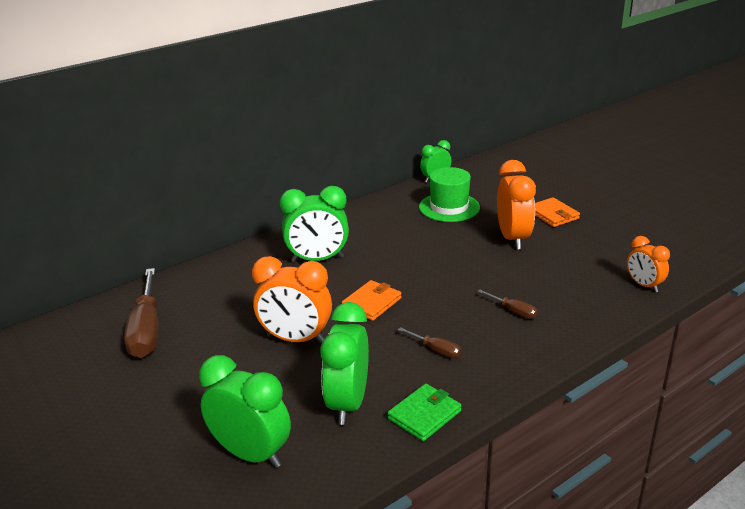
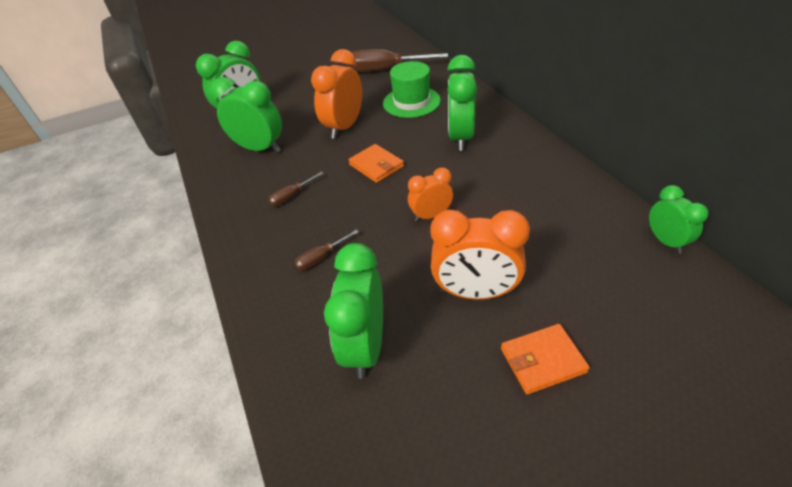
camera: 105 degrees right, 15 degrees up
green wallet [388,384,462,441] -> none
green hat [419,167,480,222] -> green hat moved to [383,61,441,118]
orange clock [627,236,670,292] -> orange clock moved to [408,168,453,222]
none -> green clock [324,243,383,379]

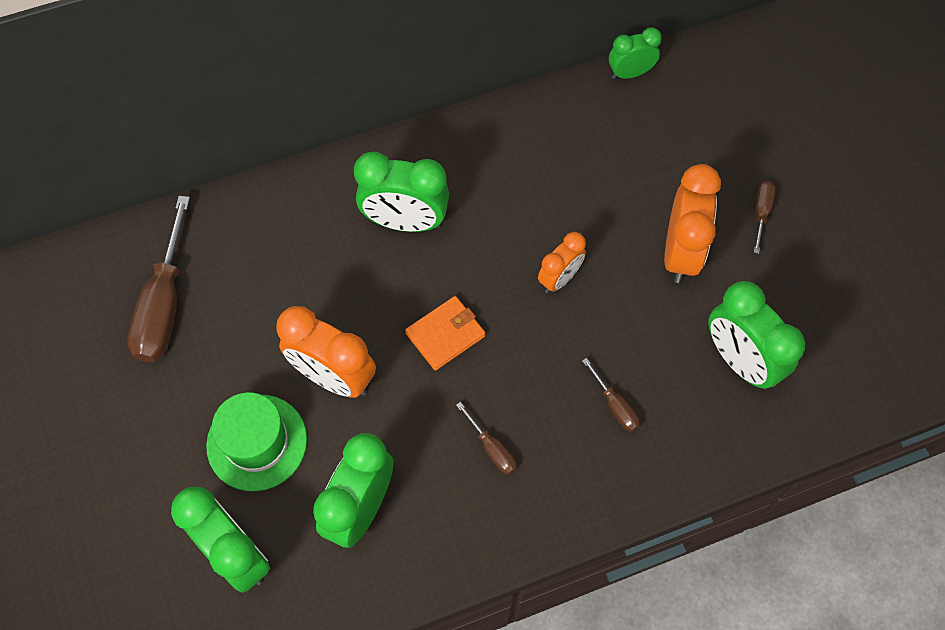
camera: 90 degrees left, 20 degrees up
green clock [324,243,383,379] -> green clock turned 45 degrees clockwise [709,281,805,389]
green hat [383,61,441,118] -> green hat moved to [206,392,307,491]
orange clock [408,168,453,222] -> orange clock turned 120 degrees counterclockwise [538,232,586,293]
orange wallet [501,324,590,395] -> brown screwdriver [754,181,776,254]

